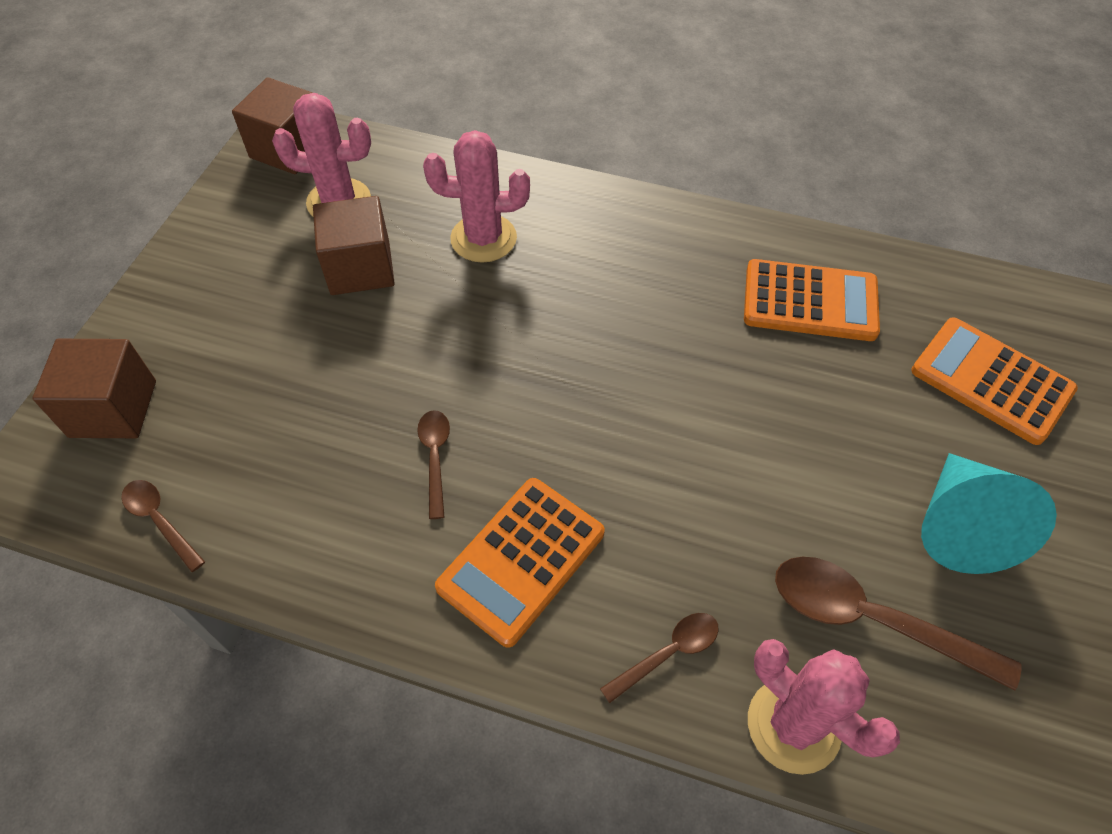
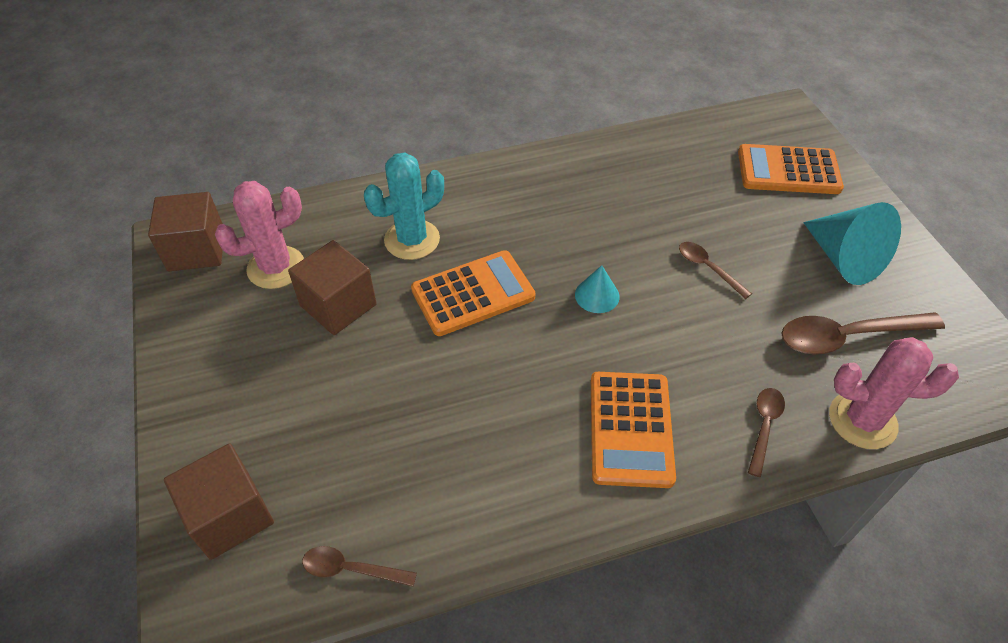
camera: 35 degrees left, 5 degrees down
brown spoon [417,410,450,519] -> brown spoon moved to [679,242,752,299]
pink cactus [423,130,530,263] -> turquoise cactus [364,153,444,260]
orange calculator [744,259,880,341] -> orange calculator moved to [411,250,536,336]
none -> turquoise cone [575,265,620,313]

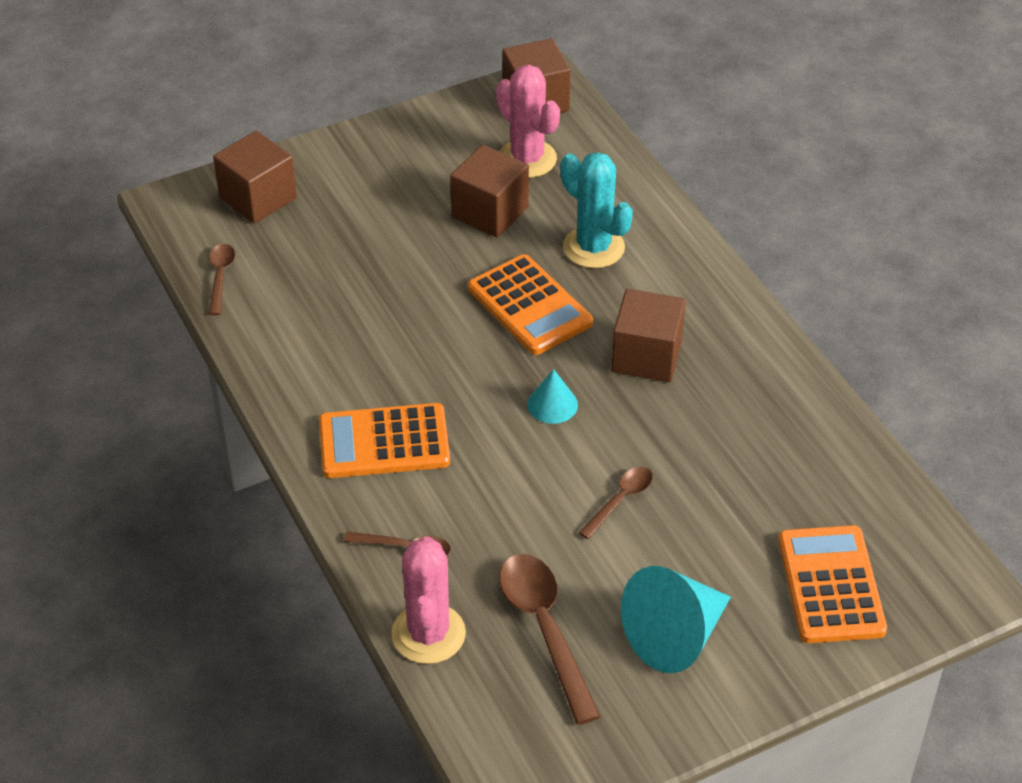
camera: 80 degrees right, 5 degrees down
none -> brown cube [611,289,686,382]

